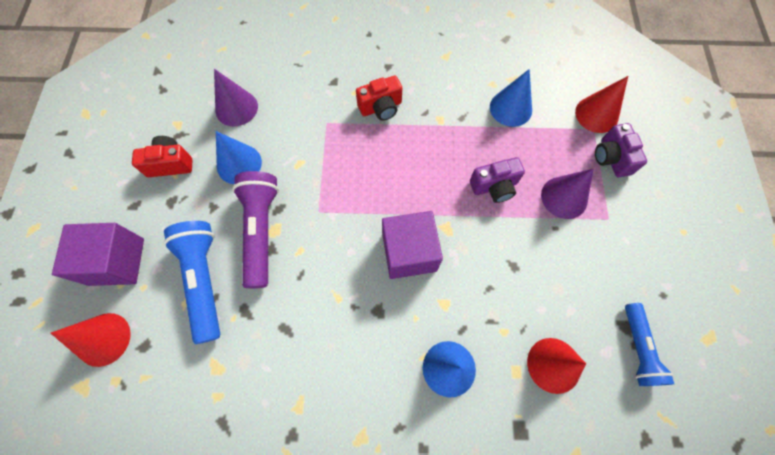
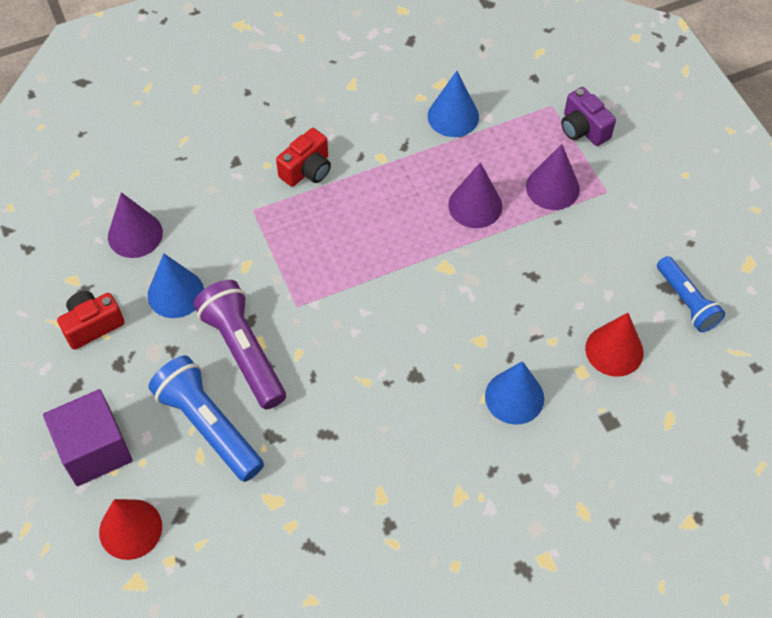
camera: 25 degrees left, 10 degrees down
purple cube [382,211,443,279] -> none
purple camera [470,157,525,203] -> purple cone [448,162,502,228]
red cone [575,76,628,133] -> none

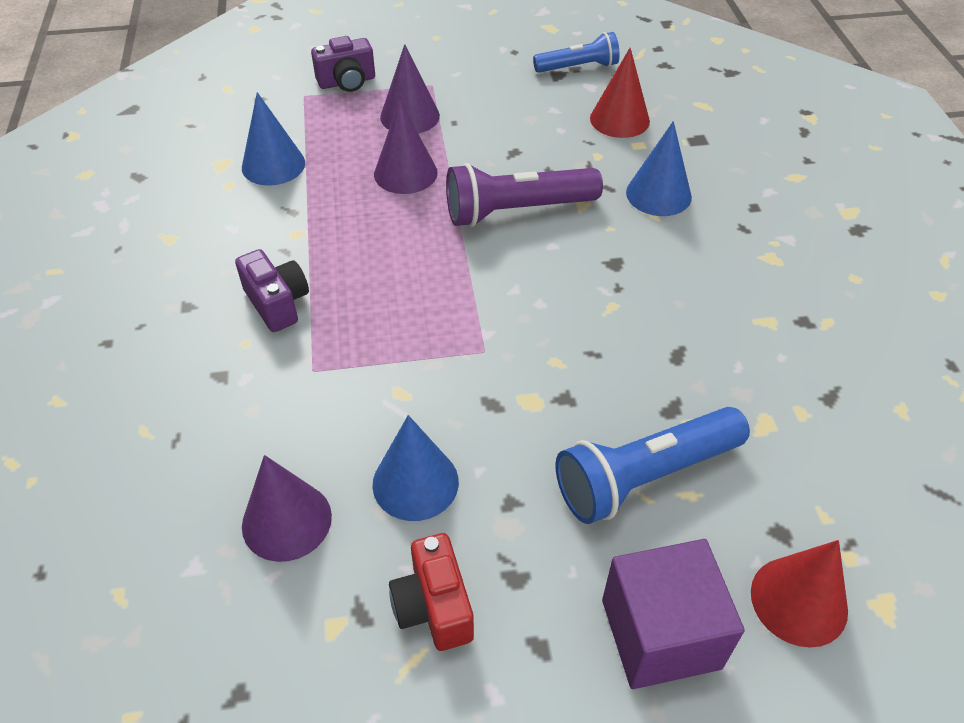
camera: 75 degrees left, 10 degrees down
purple flashlight [193,280,286,409] -> purple flashlight moved to [446,163,603,227]
red camera [276,128,331,187] -> purple camera [235,249,309,332]

